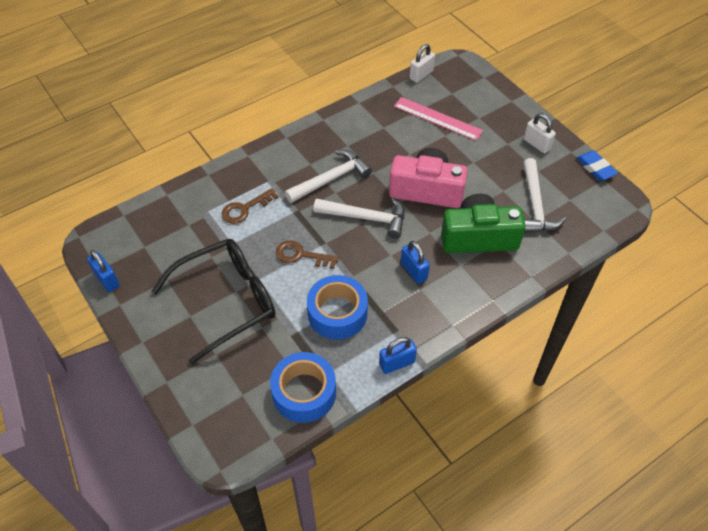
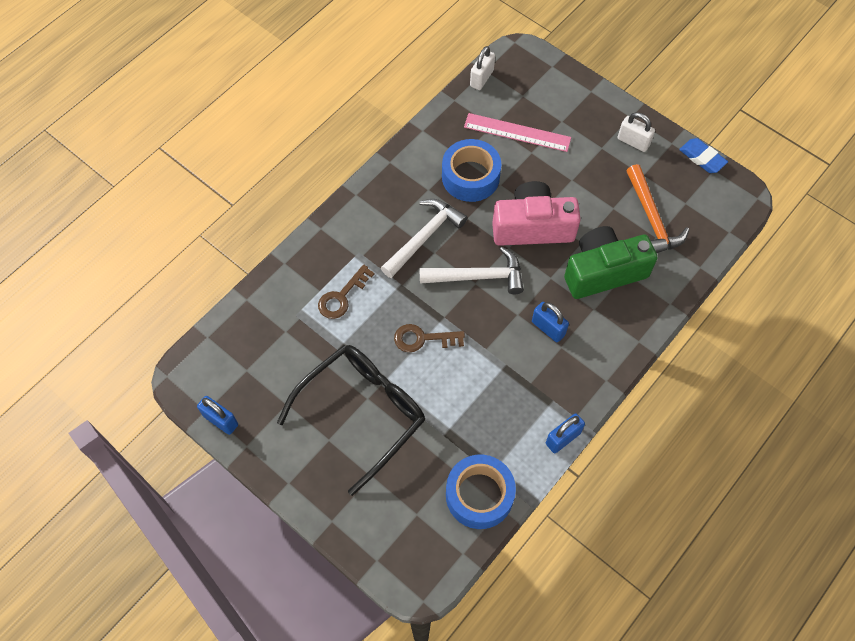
camera: 15 degrees left, 10 degrees up
blue tape [307,275,368,340] -> blue tape moved to [442,139,501,202]
white hammer [523,158,566,233] -> orange hammer [626,164,689,253]

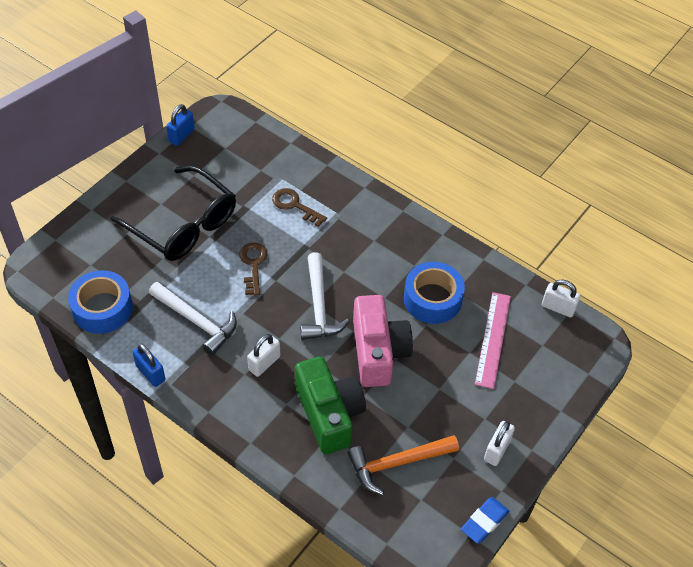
camera: 85 degrees right, 10 degrees down
white hammer [381,199,468,278] -> white hammer moved to [149,282,237,355]
blue padlock [532,302,569,342] -> white padlock [247,334,280,377]

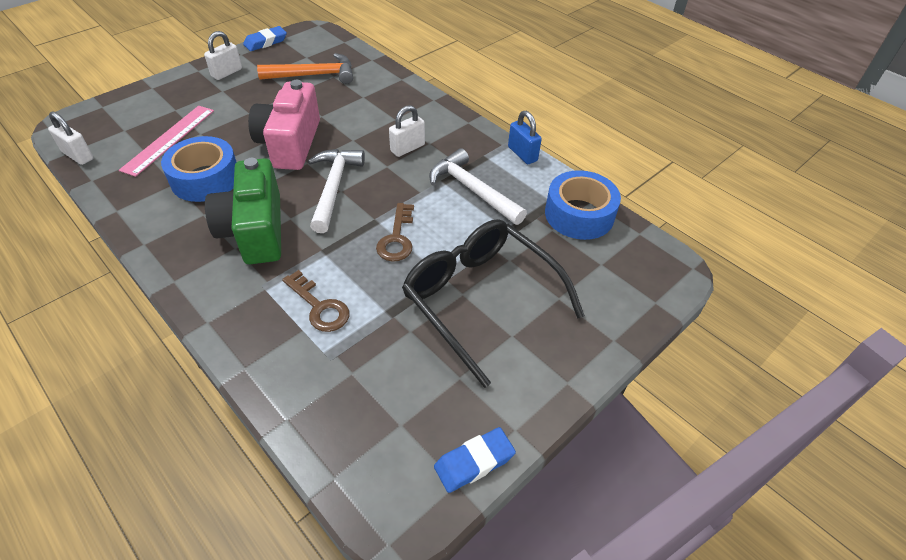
camera: 170 degrees left, 5 degrees down
blue padlock [166,104,195,146] -> blue eraser [434,427,516,493]
green camera [295,356,366,454] -> green camera moved to [205,158,281,264]

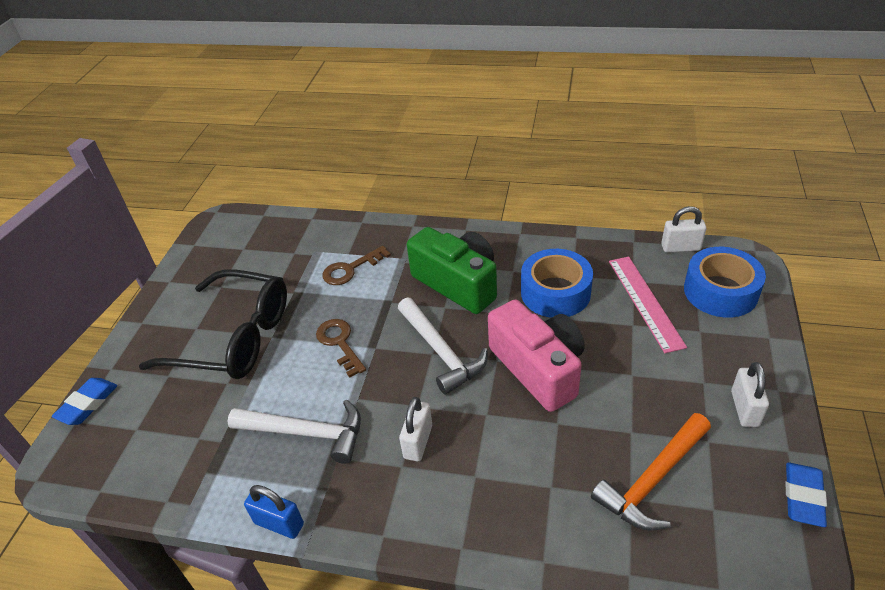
camera: 150 degrees right, 5 degrees down
brown key [282,270,350,332] -> brown key turned 45 degrees counterclockwise [323,246,391,285]
blue eraser [434,427,516,493] -> blue eraser moved to [52,378,117,425]
blue tape [545,170,621,240] -> blue tape moved to [684,247,766,318]

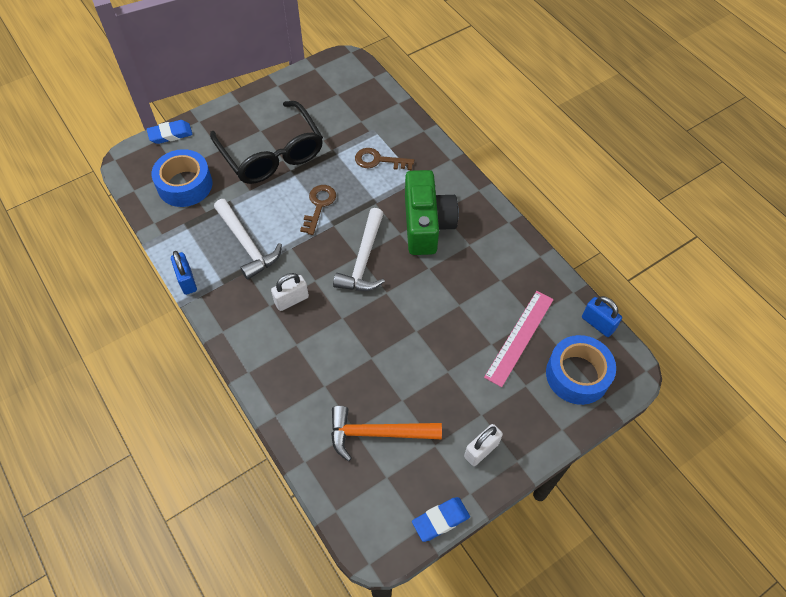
camera: 40 degrees right, 15 degrees up
pink camera [488,300,584,412] -> none
blue tape [521,249,593,318] -> blue tape moved to [151,149,212,207]
white padlock [661,206,706,252] -> blue padlock [582,296,622,337]

